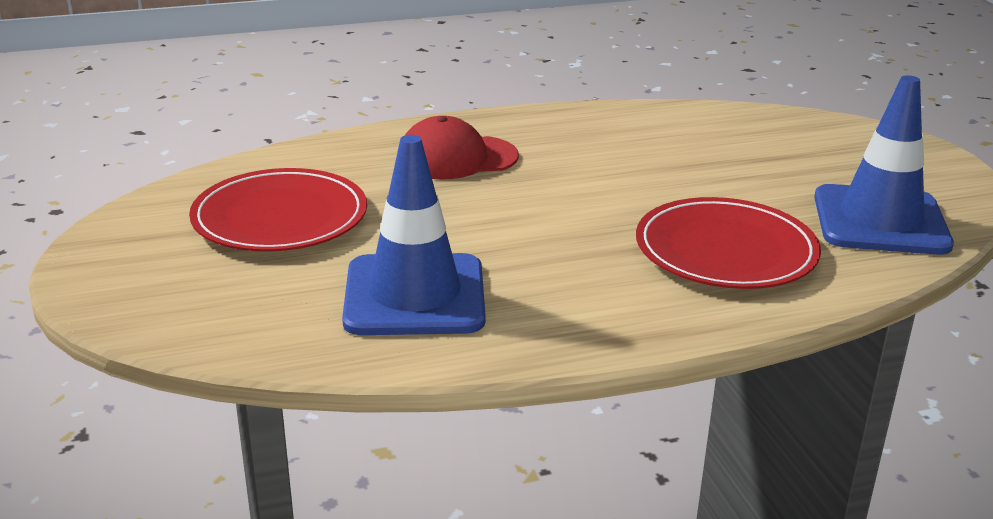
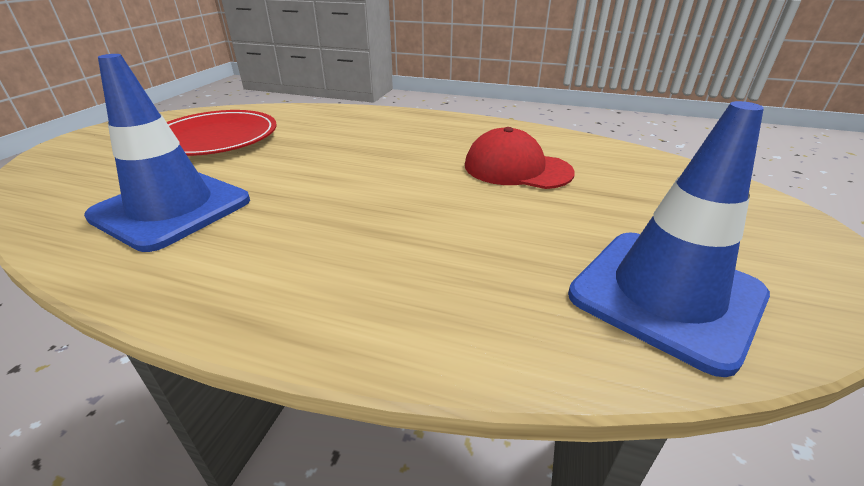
camera: 35 degrees right, 5 degrees up
red cap [405,116,519,180] -> red cap moved to [465,127,575,189]
red plate [636,197,821,289] -> none

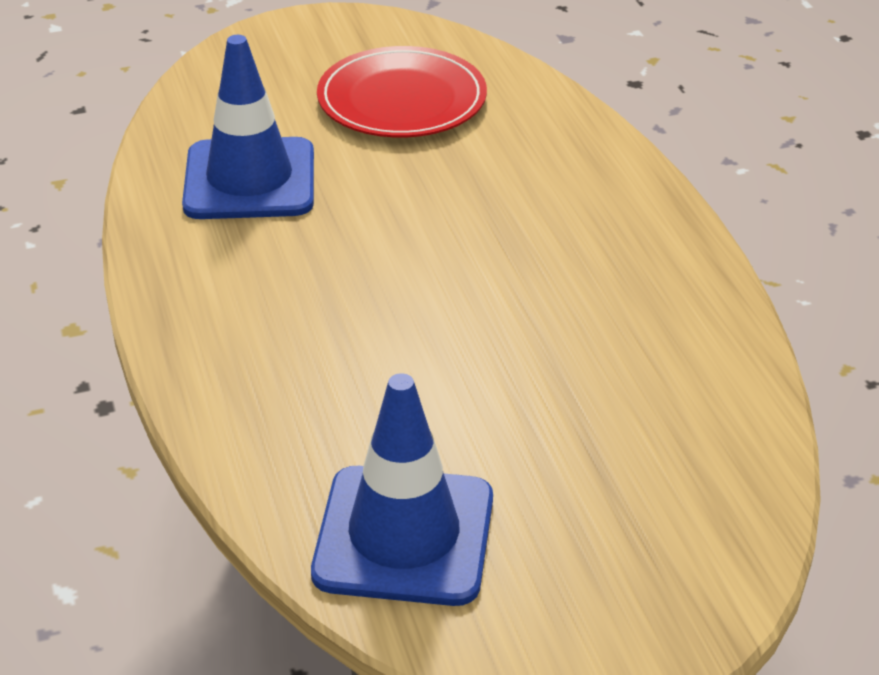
camera: 55 degrees right, 5 degrees up
red cap [465,127,575,189] -> none

